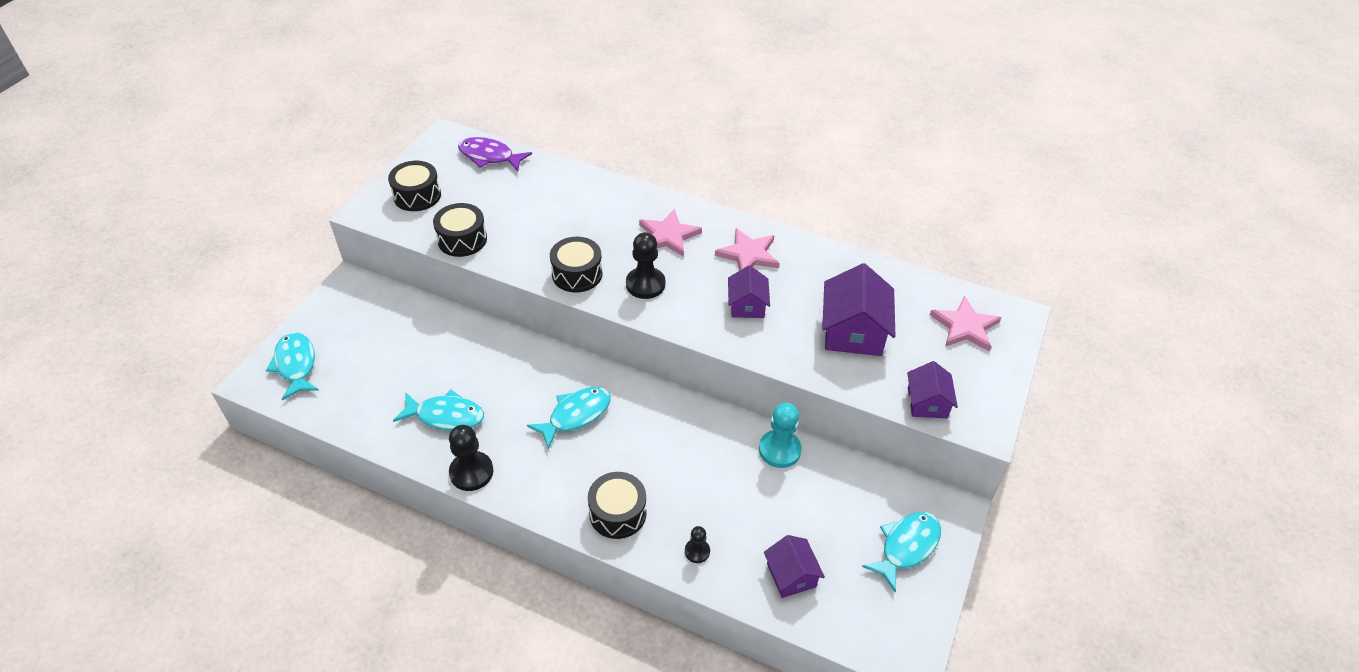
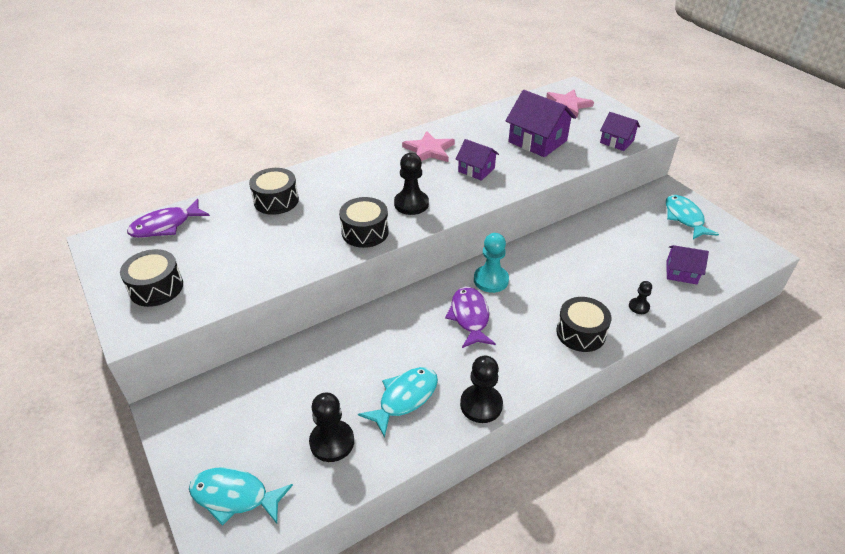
camera: 55 degrees left, 5 degrees down
black drum [433,203,487,257] -> black drum moved to [249,168,299,215]
turquoise fish [527,387,611,449] -> purple fish [445,287,496,348]
pink star [639,209,702,257] -> none
turquoise pawn [759,403,802,468] -> turquoise pawn moved to [474,233,509,293]
none -> black pawn [309,393,354,462]

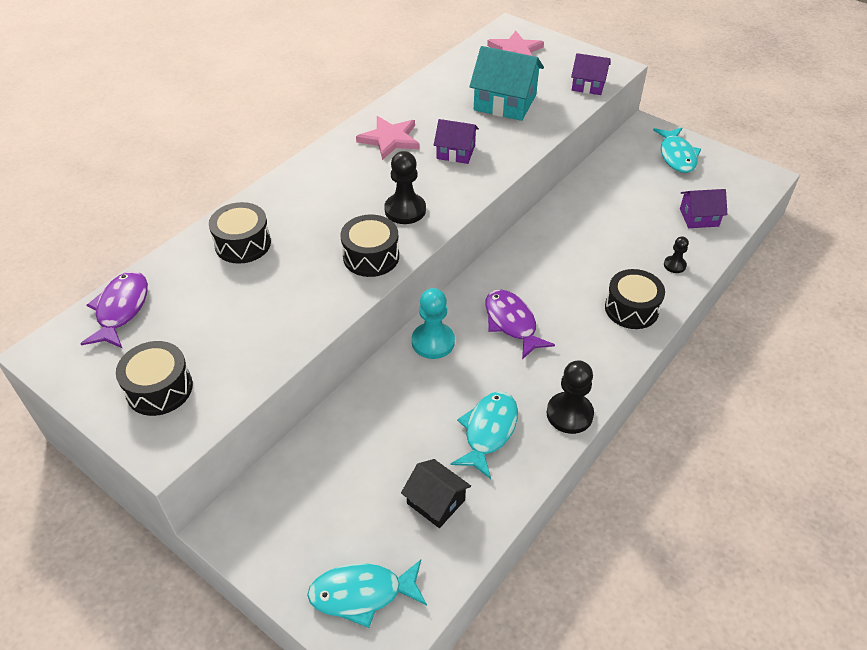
camera: 20 degrees left, 5 degrees up
purple fish [127,199,210,238] -> purple fish turned 150 degrees clockwise [80,271,148,348]
black pawn [309,393,354,462] -> black house [401,459,471,528]
turquoise pawn [474,233,509,293] -> turquoise pawn moved to [412,288,455,359]
purple house [505,90,576,157] -> turquoise house [469,46,544,121]
turquoise fish [666,195,719,239] -> turquoise fish turned 150 degrees counterclockwise [653,128,701,173]

